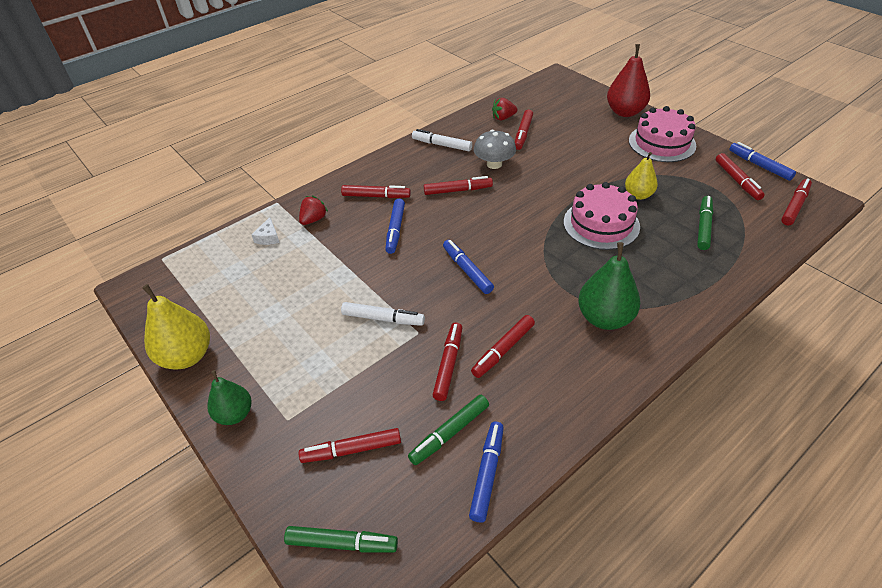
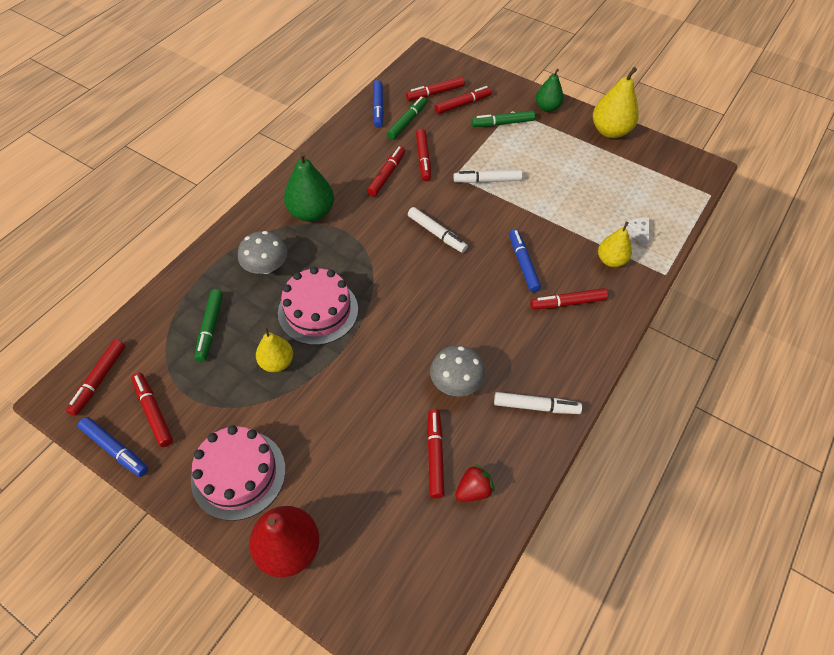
camera: 160 degrees right, 10 degrees up
green marker [284,526,398,553] -> green marker moved to [471,111,535,127]
red strawberry [299,196,328,225] -> yellow pear [598,222,632,267]
red marker [424,176,493,195] -> red marker moved to [406,77,465,101]
blue marker [443,240,494,294] -> white marker [408,207,468,253]
none -> grey mushroom [238,231,287,274]

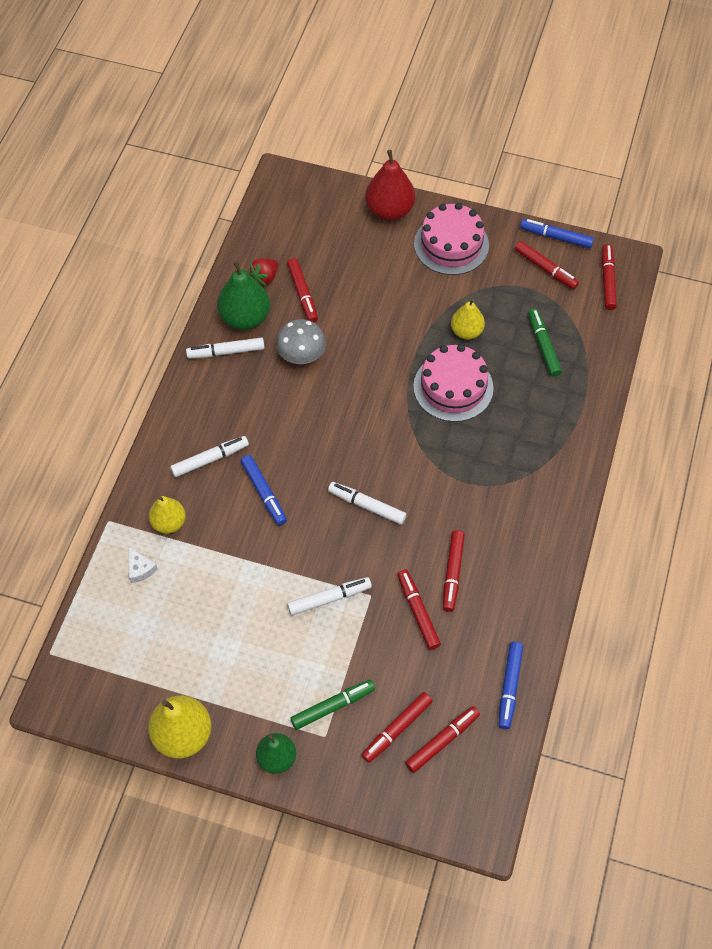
camera: 165 degrees right, 5 degrees up
grey mushroom [238,231,287,274] -> none
green pear [284,152,334,222] -> green pear moved to [217,260,270,330]
blue marker [373,80,384,128] -> blue marker turned 150 degrees counterclockwise [498,642,523,729]
green marker [387,96,427,140] -> none
red marker [530,288,608,310] -> white marker [170,436,249,477]

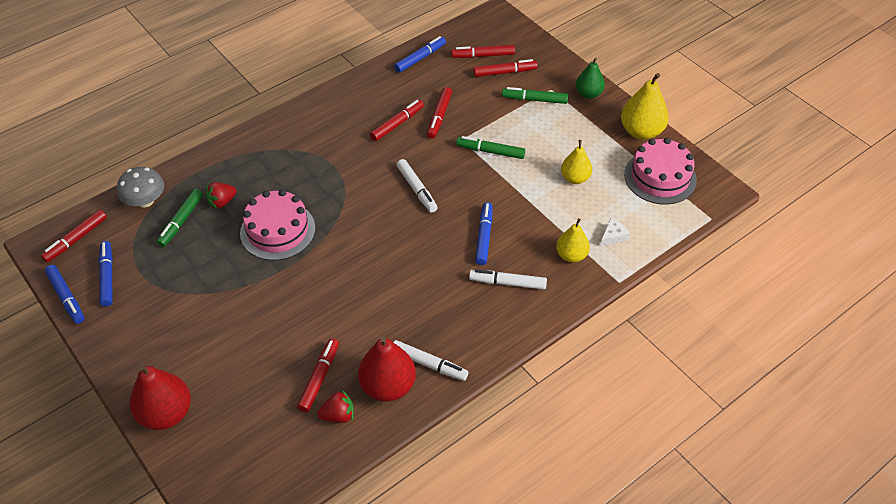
camera: 145 degrees left, 10 degrees down
white cheese [129,547,158,583] -> white cheese turned 45 degrees clockwise [600,218,630,246]
green pear [217,260,270,330] -> red pear [358,336,416,401]
grey mushroom [276,319,326,364] -> grey mushroom moved to [117,167,164,208]
white marker [287,577,372,615] -> green marker [456,136,525,159]
pink cake [414,203,489,275] -> pink cake moved to [624,138,697,205]
yellow pear [451,299,485,340] -> yellow pear moved to [561,140,592,184]
red marker [515,241,579,289] -> blue marker [99,241,113,307]
none -> red strawberry [206,182,237,209]

